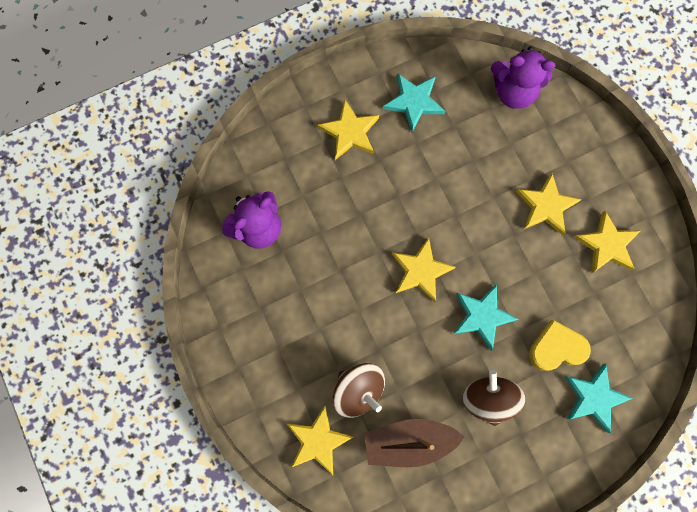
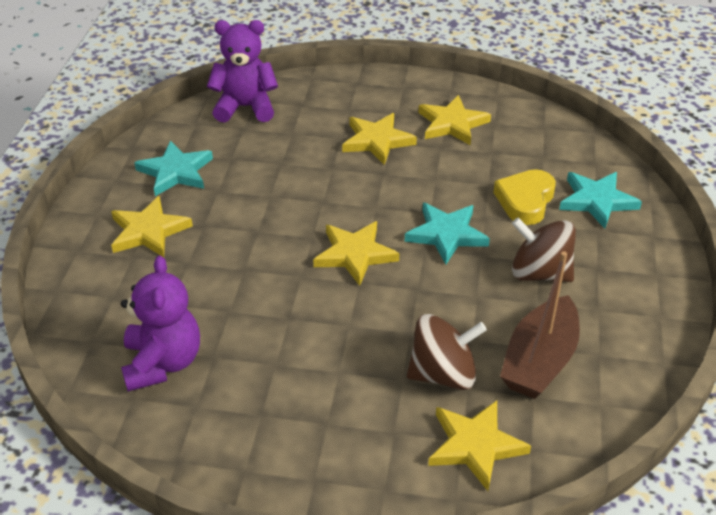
camera: 55 degrees left, 35 degrees down
purple teddy bear [491,46,555,109] -> purple teddy bear turned 135 degrees counterclockwise [207,20,278,123]

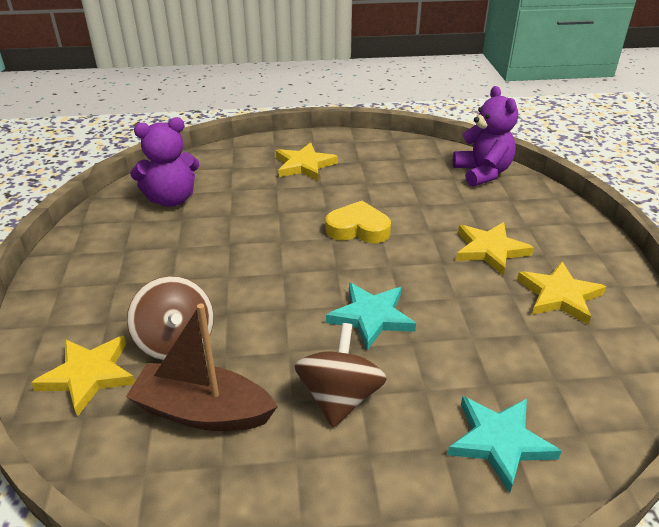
camera: 75 degrees right, 5 degrees down
turquoise star [134,141,213,196] -> none
yellow star [313,221,399,286] -> none
yellow heart [493,169,556,225] -> yellow heart moved to [326,201,391,243]

